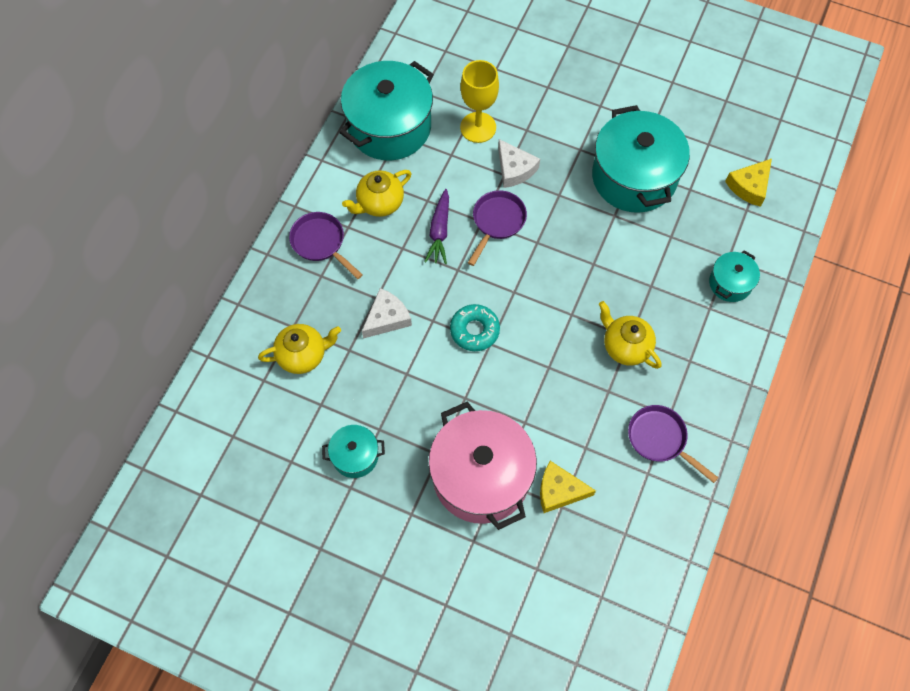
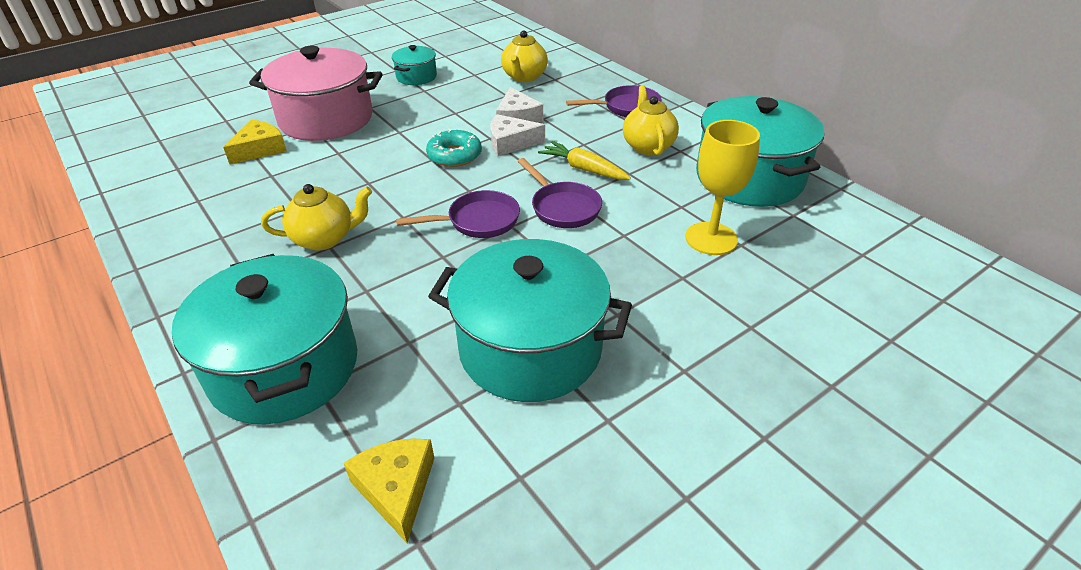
camera: 120 degrees right, 25 degrees down
purple carrot [424,189,449,264] -> yellow carrot [538,141,631,180]
white cheese [498,139,540,188] -> white cheese moved to [491,114,545,156]
purple pan [628,405,718,483] -> purple pan moved to [396,190,520,238]
turquoise pot [709,250,760,302] -> turquoise pot [172,254,357,424], size x2.08

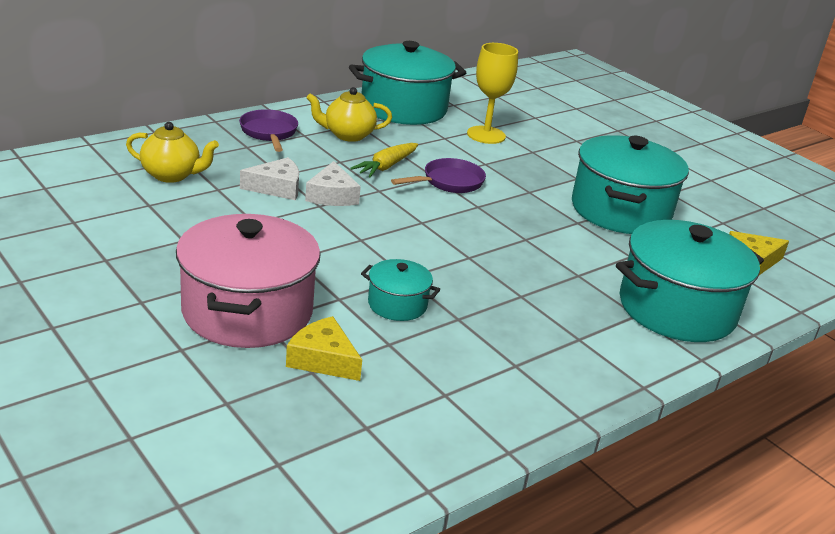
camera: 95 degrees left, 10 degrees down
yellow teapot [261,184,372,251] -> none
turquoise pot [392,45,437,85] -> turquoise pot moved to [361,259,440,321]
purple pan [396,190,520,238] -> none
turquoise donut [426,129,482,167] -> none

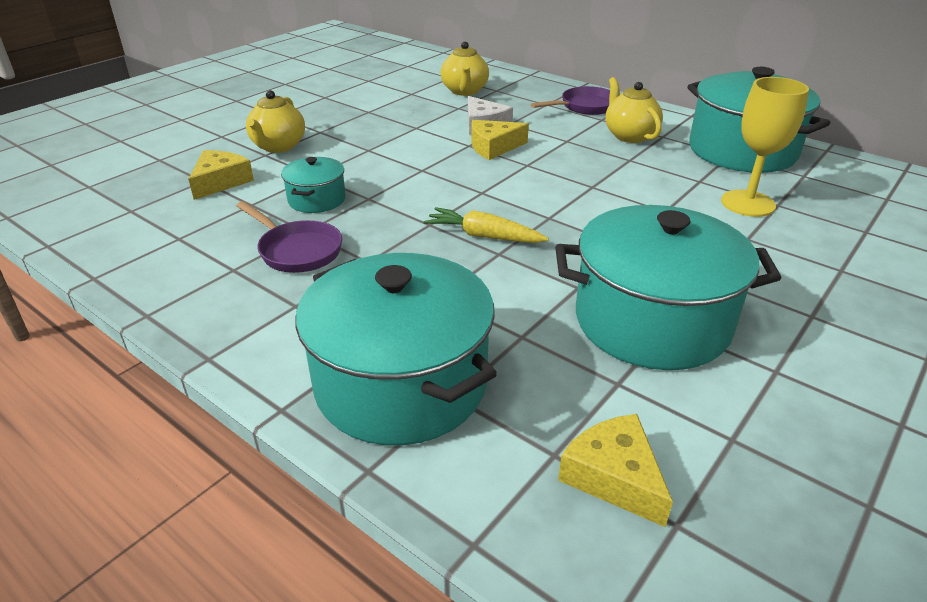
camera: 80 degrees right, 5 degrees up
pink pot [176,214,321,348] -> yellow teapot [246,90,305,153]
white cheese [305,161,361,206] -> yellow cheese [471,120,529,160]
yellow carrot [350,143,418,177] -> yellow carrot moved to [423,207,549,243]
purple pan [391,158,486,193] -> purple pan moved to [236,201,342,273]

